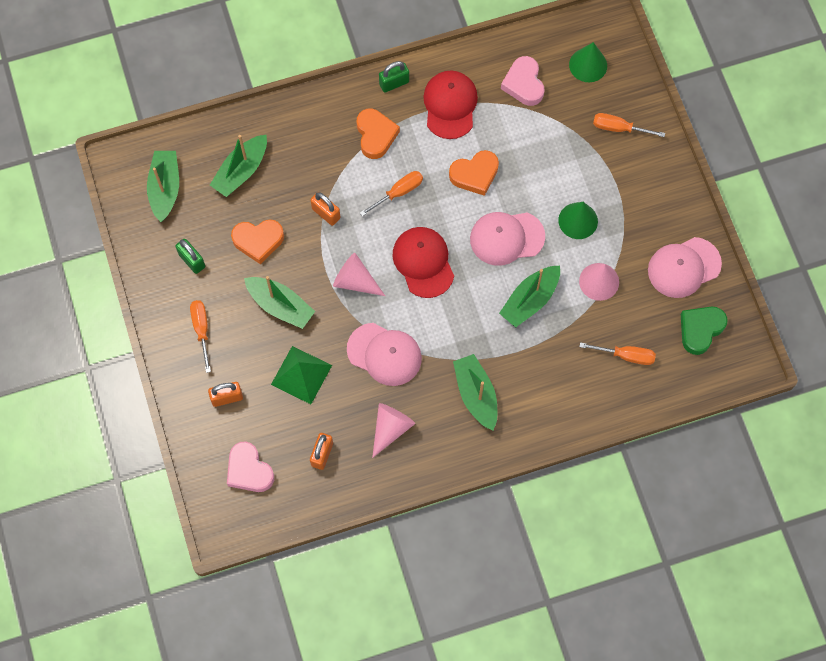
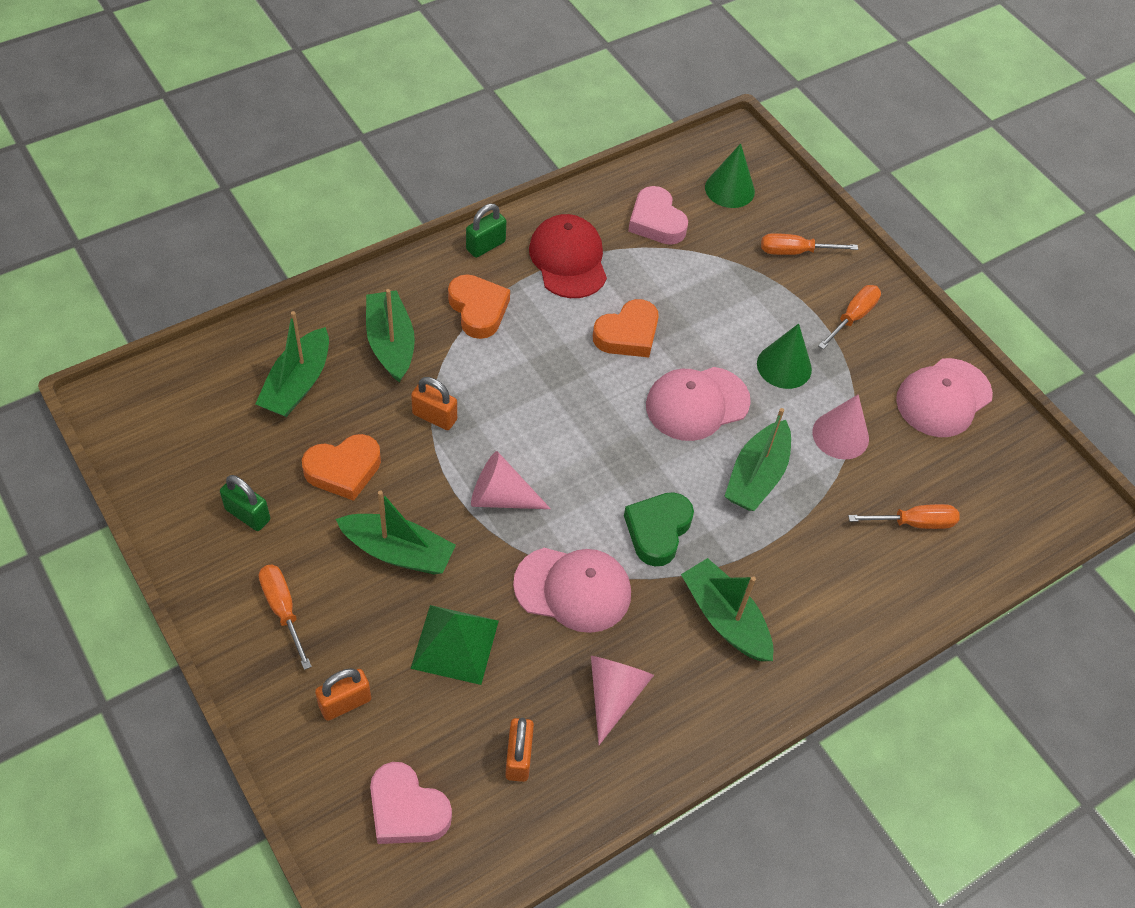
camera: 20 degrees left, 15 degrees down
green boat [147,151,179,222] -> green boat moved to [366,289,415,383]
orange screwdriver [360,171,423,216] -> orange screwdriver moved to [818,285,881,349]
red cap [392,227,454,298] -> none
green heart [681,307,727,355] -> green heart moved to [624,492,694,566]

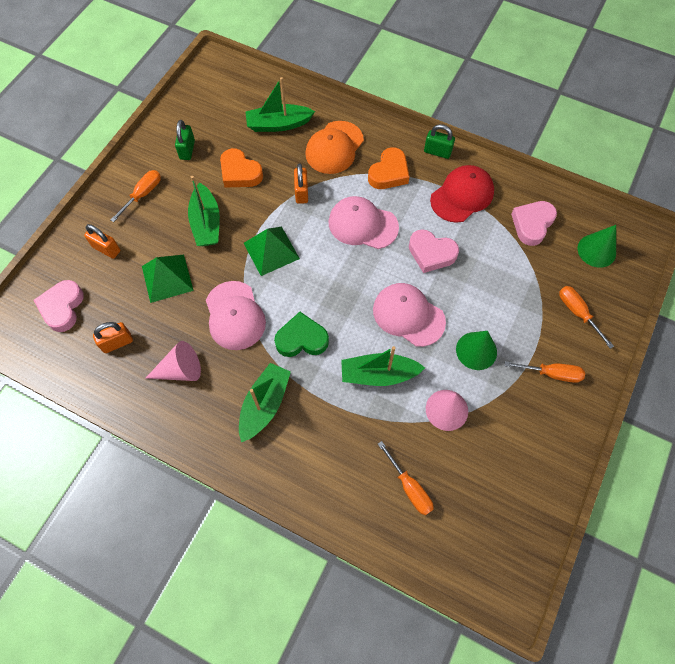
camera: 65 degrees right, 10 degrees up
green boat [366,289,415,383] -> orange cap [305,121,364,174]
pink cone [471,451,551,509] -> green pyramid [244,227,300,276]
orange heart [593,299,659,357] -> pink heart [409,229,459,273]
pink cap [896,358,993,437] -> pink cap moved to [329,196,399,249]

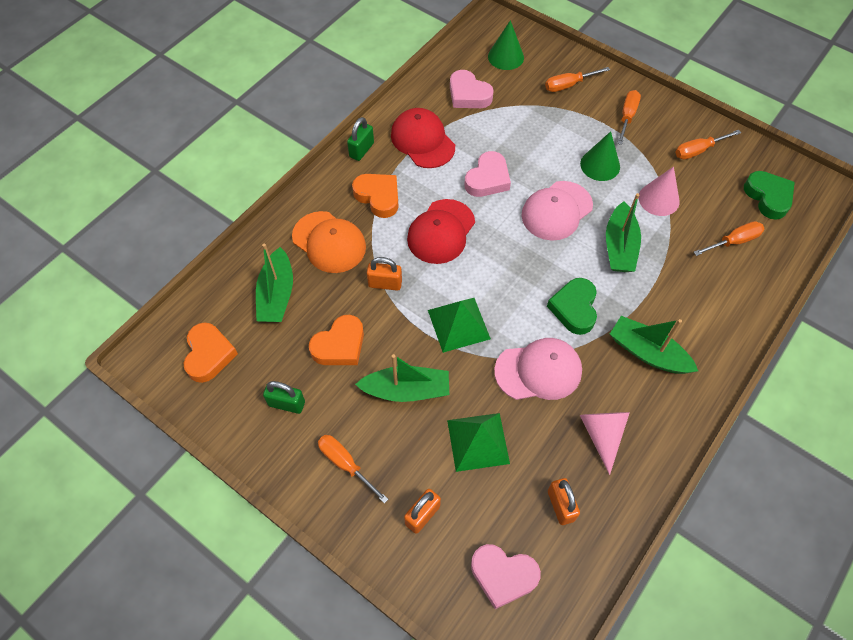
camera: 80 degrees left, 5 degrees down
pink cap [329,196,399,249] -> red cap [407,199,475,264]
none -> orange heart [183,322,238,383]
none -> orange screwdriver [675,130,741,159]
none -> green heart [744,171,795,220]

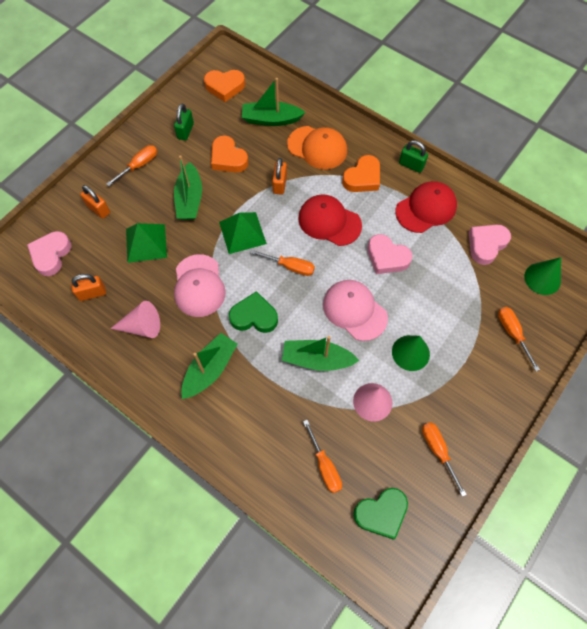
camera: 90 degrees right, 5 degrees up
orange cap [292,211,366,273] -> orange cap turned 105 degrees counterclockwise [287,126,347,170]
orange screwdriver [617,90,641,145] -> orange screwdriver moved to [250,249,315,276]

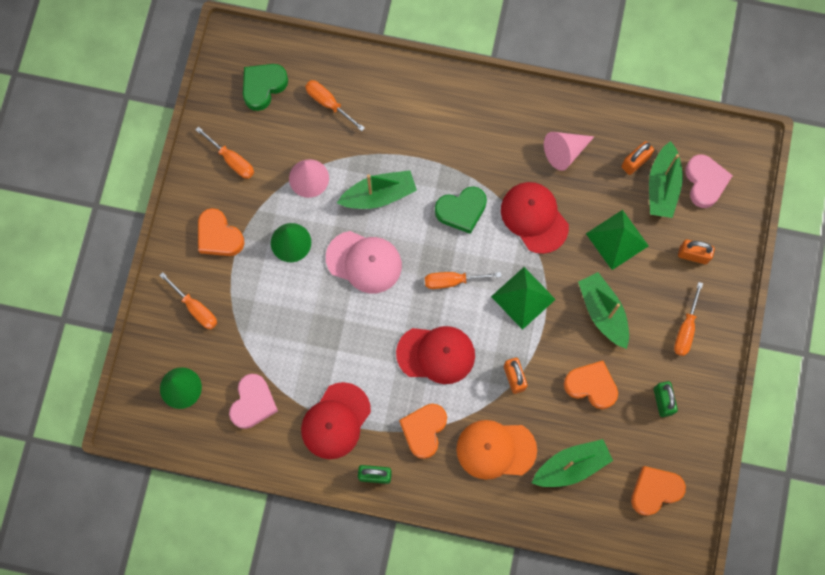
camera: 155 degrees right, 10 degrees up
pink cap [174,254,226,317] -> red cap [501,182,569,254]
green boat [181,333,237,399] -> green boat moved to [649,141,683,218]
pink heart [367,234,413,274] -> none
none -> orange heart [198,208,245,256]

